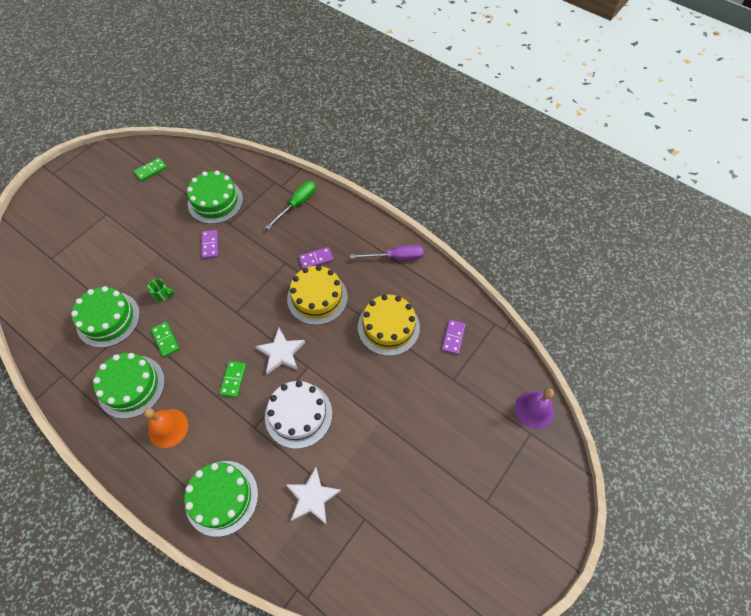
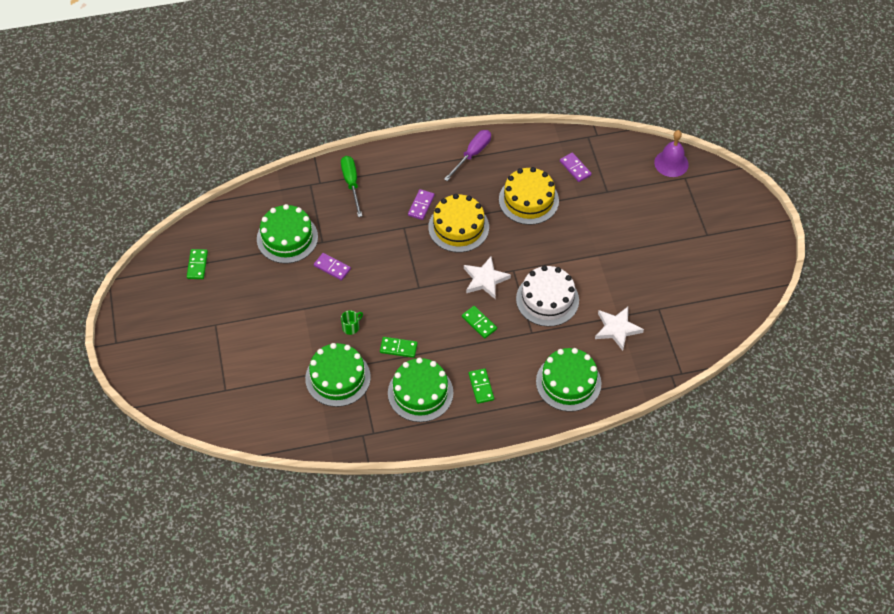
camera: 50 degrees left, 5 degrees down
orange bell [144,408,188,448] -> green domino [469,368,494,404]

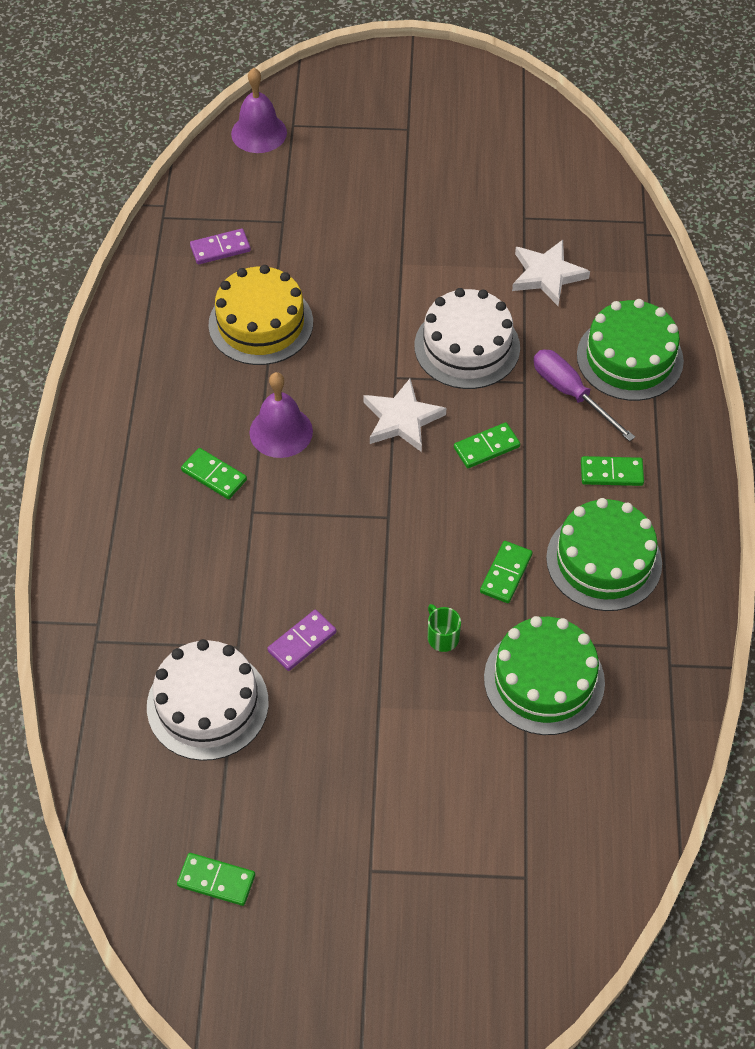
camera: 75 degrees left, 0 degrees up
green cake [257,204,318,264] -> white cake [147,639,269,761]
green screwdriver [341,156,362,217] -> none
purple domino [408,189,435,220] -> green domino [181,448,247,499]
yellow cake [428,194,489,252] -> purple bell [249,372,313,458]
purple screwdriver [444,130,491,181] -> purple screwdriver moved to [533,350,635,442]

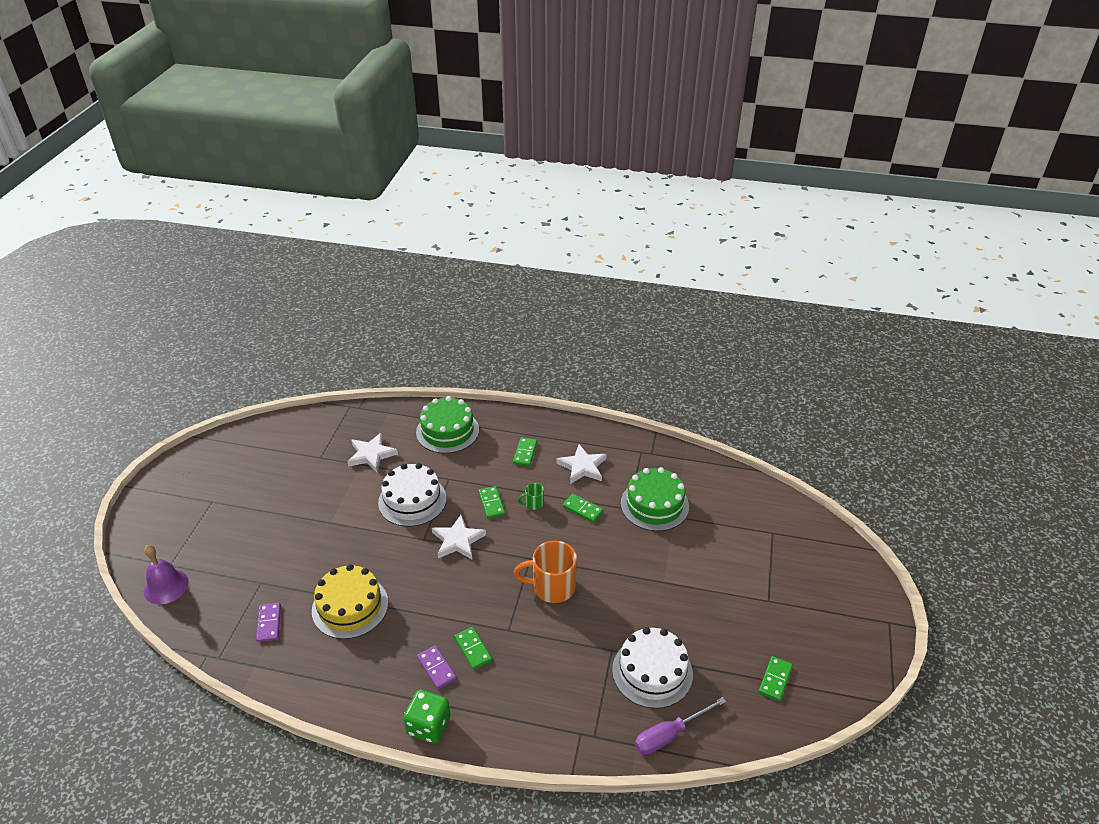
camera: 80 degrees left, 15 degrees down
green domino [181,448,247,499] -> green domino turned 75 degrees counterclockwise [454,627,492,670]
purple bell [249,372,313,458] -> none
purple domino [267,610,336,671] -> purple domino moved to [417,645,456,689]
green mug [428,604,461,652] -> green mug moved to [518,483,544,510]
purple screwdriver [533,350,635,442] -> purple screwdriver moved to [635,697,726,755]
green cake [546,498,662,611] -> white star [557,444,607,484]
none -> green dice [403,689,450,744]
none -> orange mug [514,541,577,603]

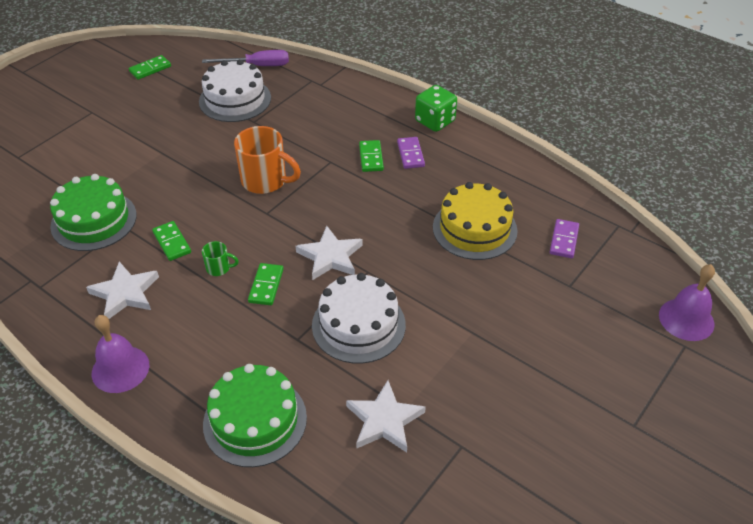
camera: 155 degrees left, 5 degrees up
green domino [513,437,537,466] -> none
none -> purple bell [92,315,149,393]

